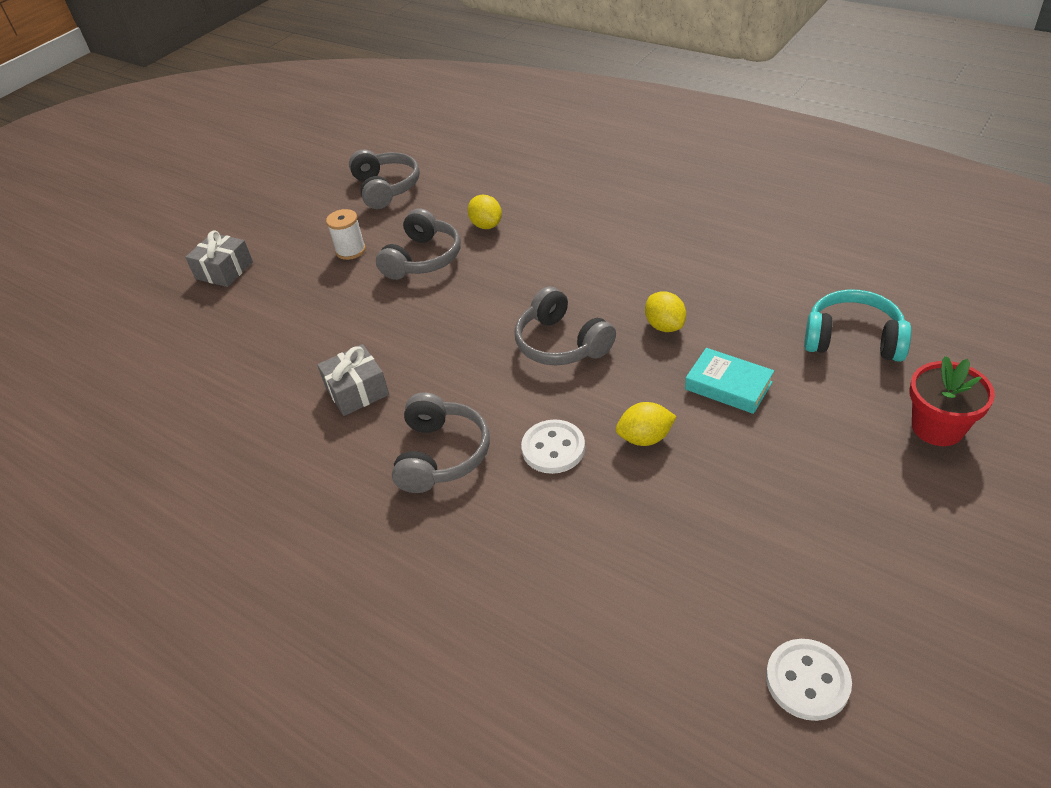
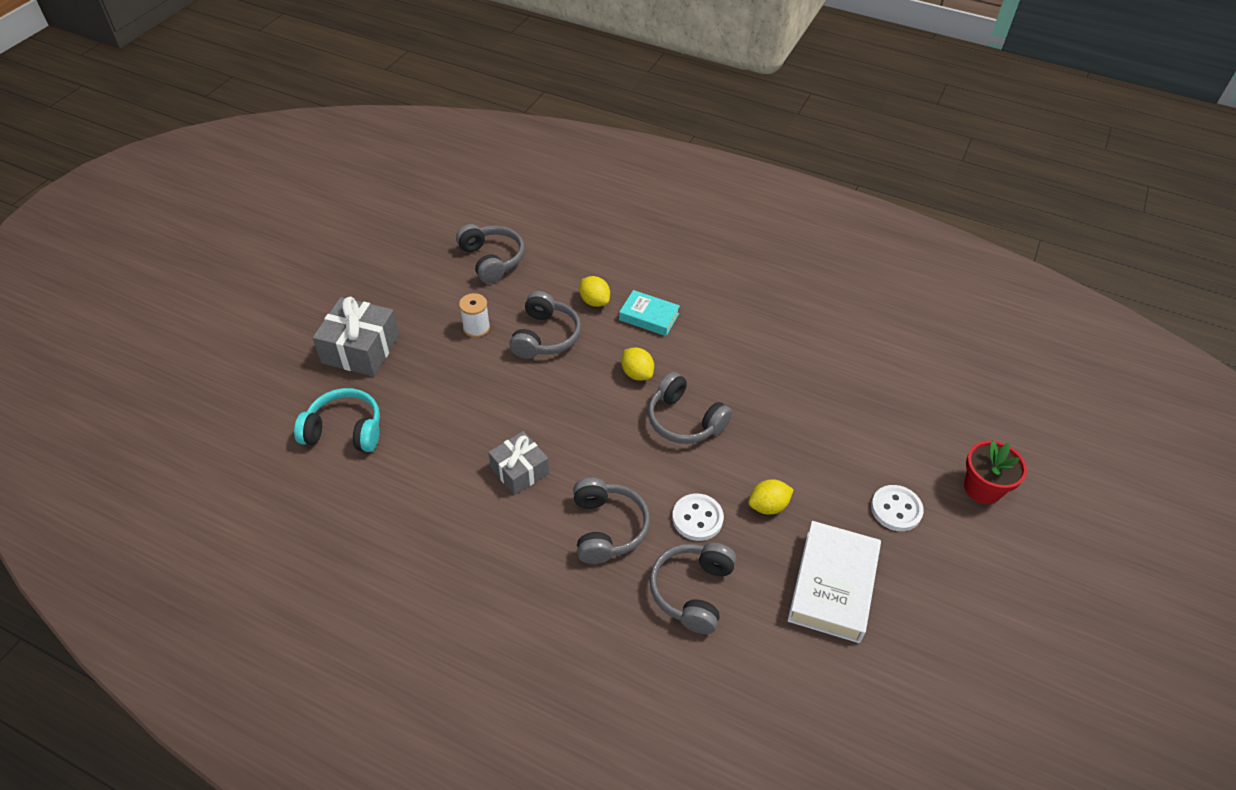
camera: 15 degrees left, 5 degrees up
grey gift [185,231,253,287] -> grey gift [313,297,399,376], size x1.52
yellow lemon [645,291,686,332] -> yellow lemon moved to [621,347,654,381]
turquoise book [685,348,774,414] -> turquoise book moved to [619,290,680,336]
white button [766,639,852,721] -> white button moved to [871,485,924,531]
turquoise headphones [804,290,911,362] -> turquoise headphones moved to [294,388,380,452]
none -> grey headphones [649,543,737,634]
none -> white book [788,521,881,643]

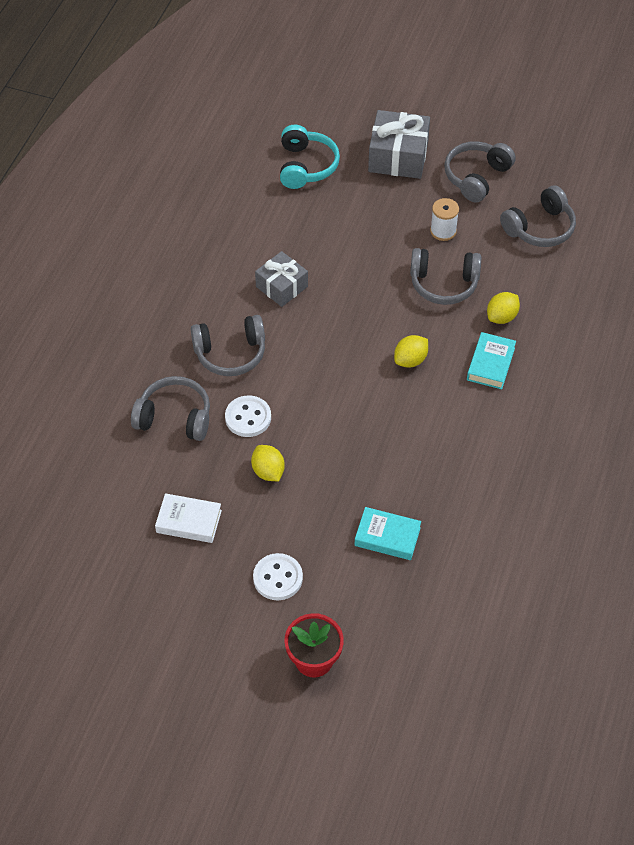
camera: 85 degrees right, 5 degrees up
grey headphones [648,372,732,444] -> grey headphones moved to [444,141,516,203]
white book [788,521,881,643] -> white book [155,493,222,543], size x0.61
none -> turquoise book [354,507,421,560]

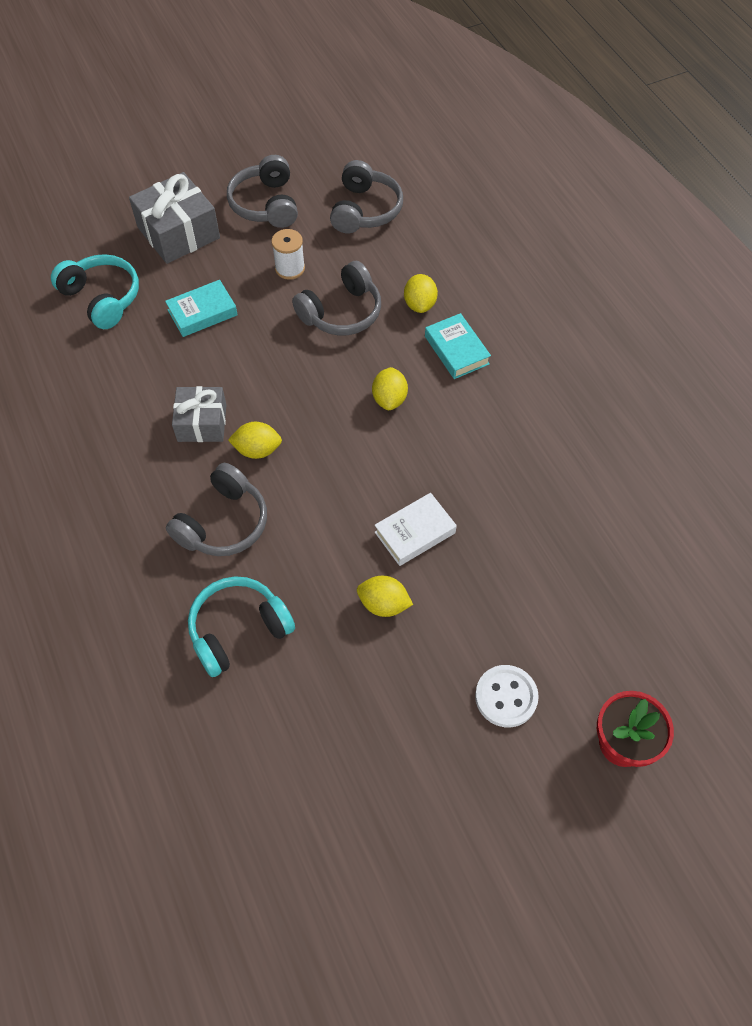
camera: 45 degrees left, 5 degrees up
grey headphones [131,376,210,441] -> turquoise headphones [188,576,295,677]
white book [155,493,222,543] -> white book moved to [375,493,457,566]
white button [225,395,271,437] -> none
turquoise book [354,507,421,560] -> turquoise book moved to [165,280,238,337]
none -> yellow lemon [228,422,282,459]

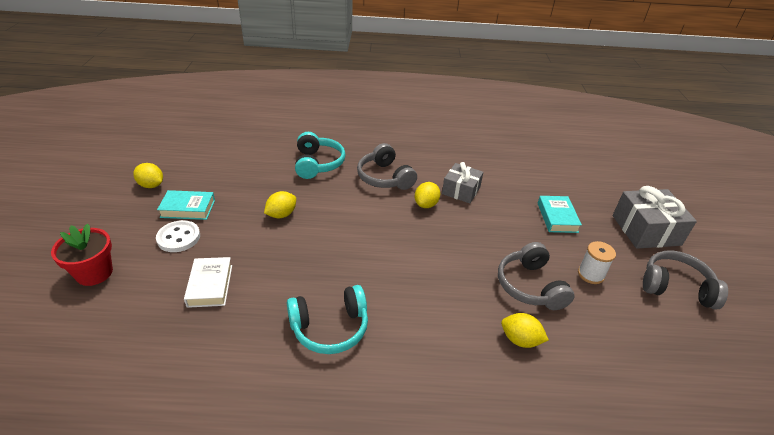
camera: 115 degrees right, 20 degrees down
turquoise headphones [51,254,139,329] -> turquoise headphones moved to [287,285,368,354]
grey headphones [330,160,403,233] -> none
yellow lemon [372,367,408,410] -> yellow lemon moved to [133,163,163,188]
white book [375,493,457,566] -> white book moved to [184,257,232,308]
turquoise book [425,313,491,379] -> turquoise book moved to [157,190,215,220]

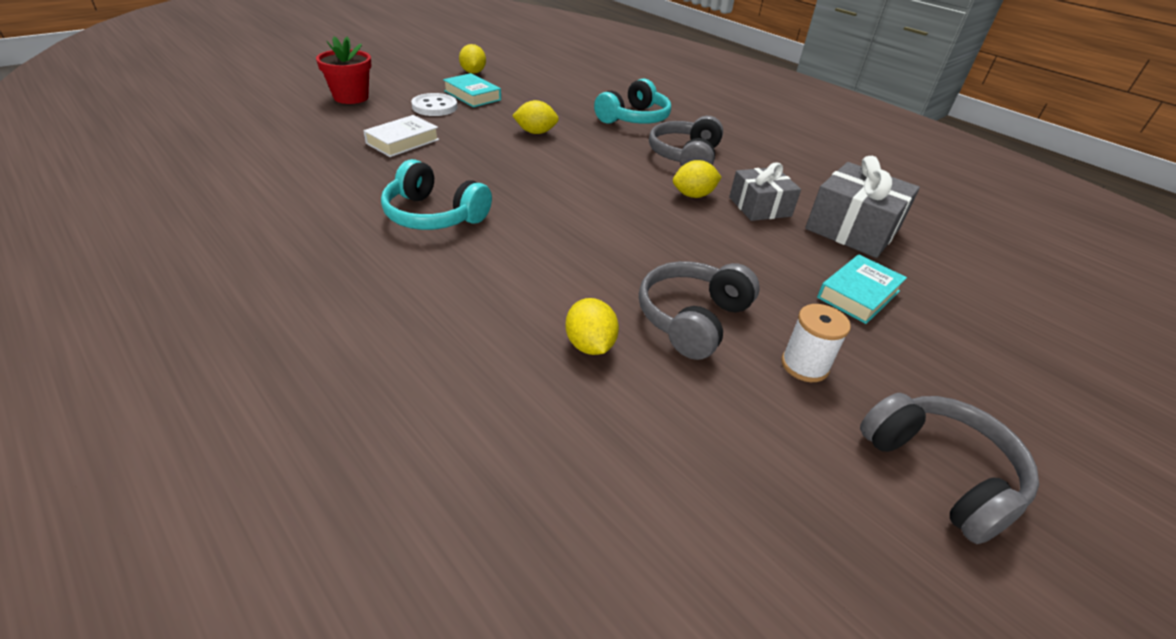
camera: 45 degrees right, 0 degrees up
grey gift [613,186,697,249] -> grey gift moved to [805,156,920,258]

